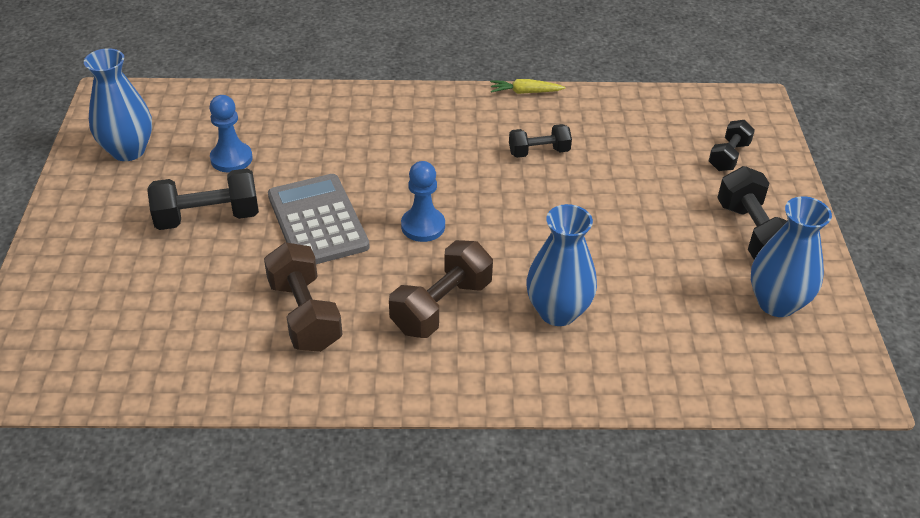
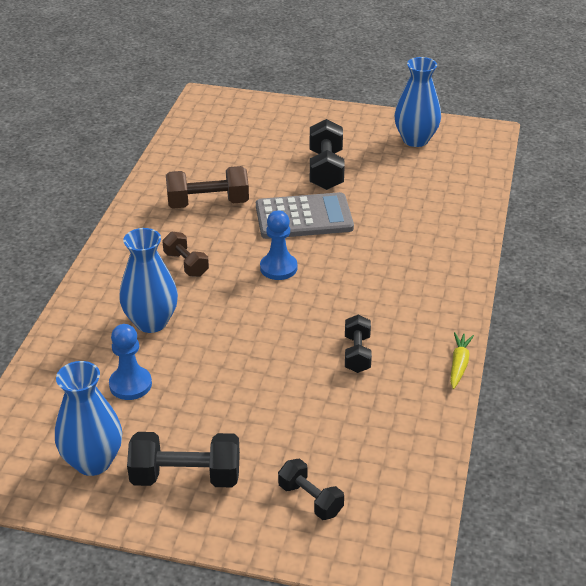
camera: 105 degrees right, 5 degrees down
blue pawn [209,95,253,173] -> blue pawn moved to [109,324,152,400]
brown dumbbell [389,240,493,338] -> brown dumbbell [162,232,209,277], size x0.62

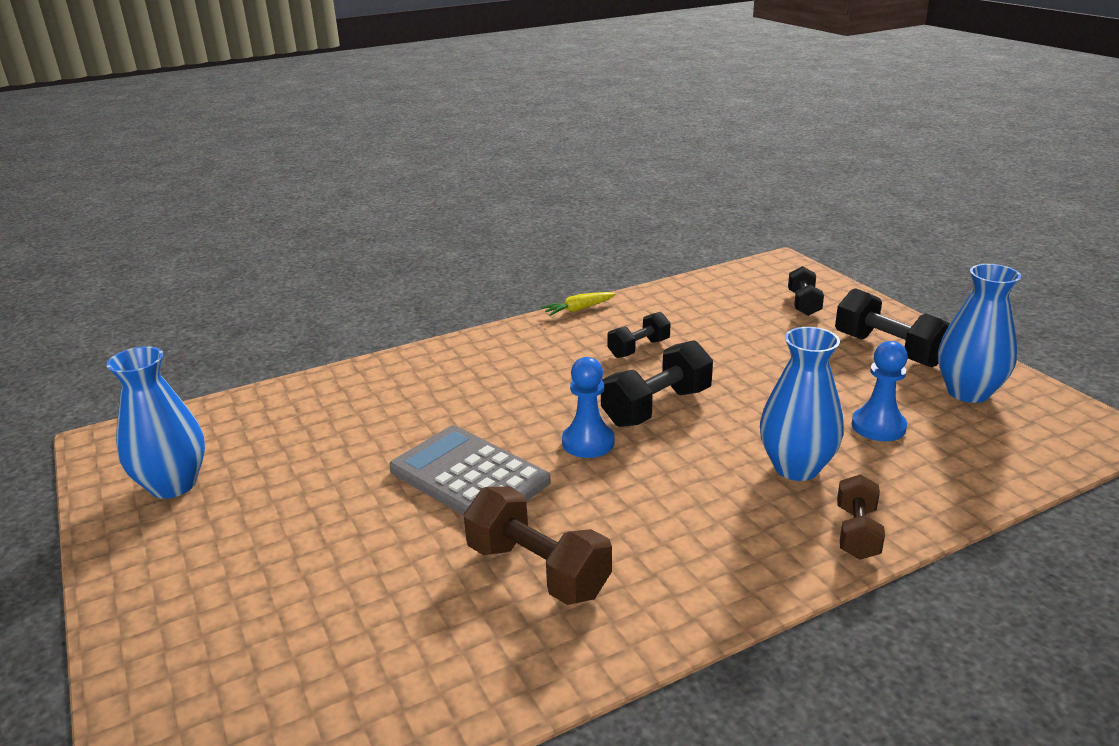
camera: 130 degrees left, 10 degrees down
brown dumbbell [162,232,209,277] -> brown dumbbell moved to [837,474,885,560]
black dumbbell [310,119,345,190] -> black dumbbell moved to [601,340,713,427]

